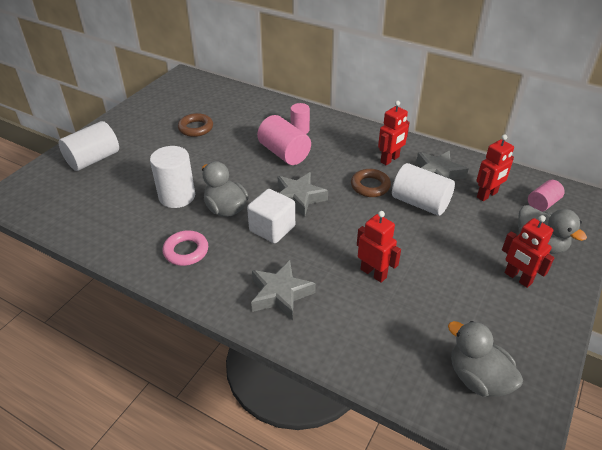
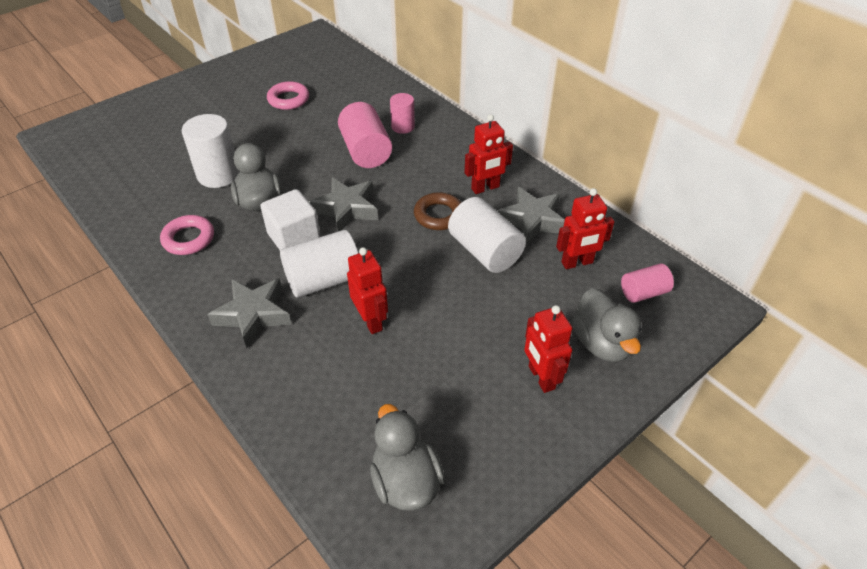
camera: 20 degrees right, 5 degrees up
white cylinder [58,121,119,171] -> white cylinder moved to [280,230,358,298]
brown ring [178,113,213,137] -> pink ring [267,81,309,110]

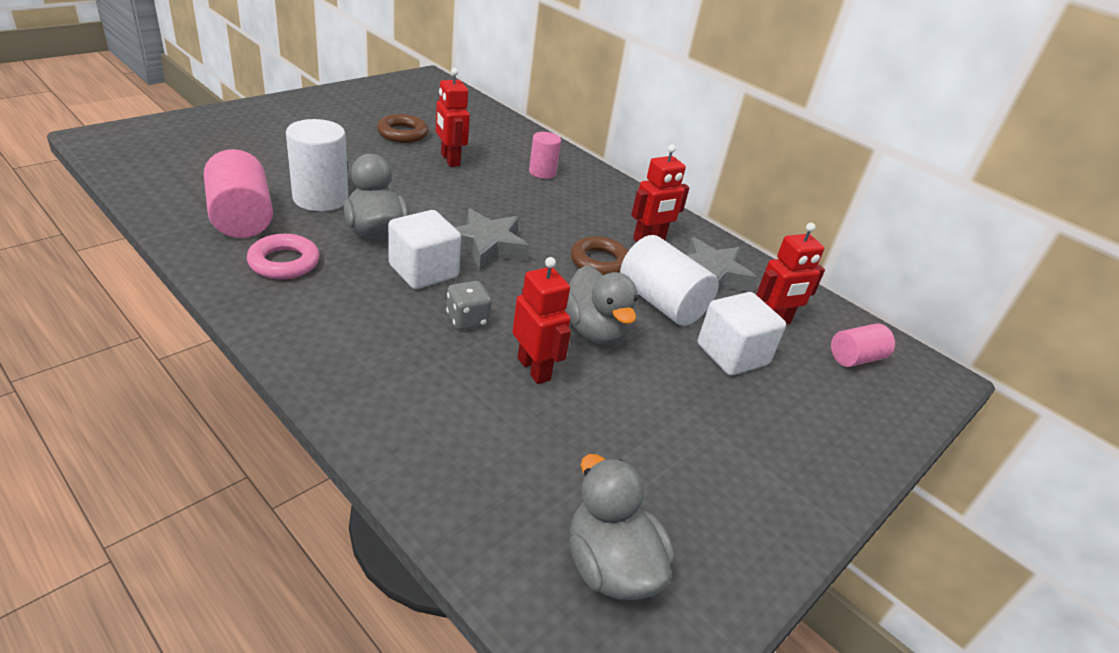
camera: 10 degrees left, 10 degrees down
grey star [207,278,291,348] -> none
pink ring [267,81,309,110] -> brown ring [377,114,428,143]
white cylinder [280,230,358,298] -> grey dice [446,281,491,330]
pink cylinder [338,102,392,168] -> pink cylinder moved to [204,149,273,238]
red robot [524,305,572,393] -> red robot moved to [436,68,470,167]
grey duck [572,288,642,362] -> grey duck moved to [565,265,638,344]
none -> white cube [698,292,786,376]

